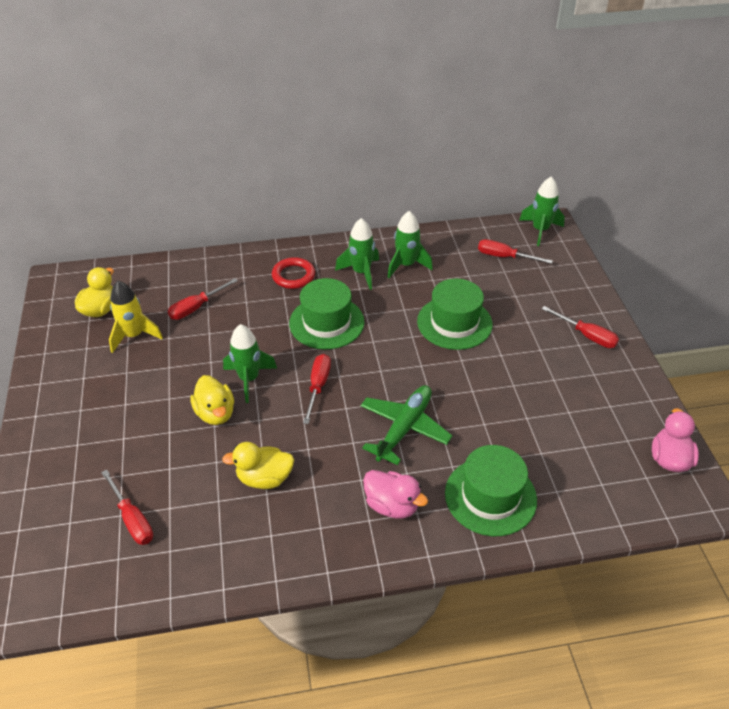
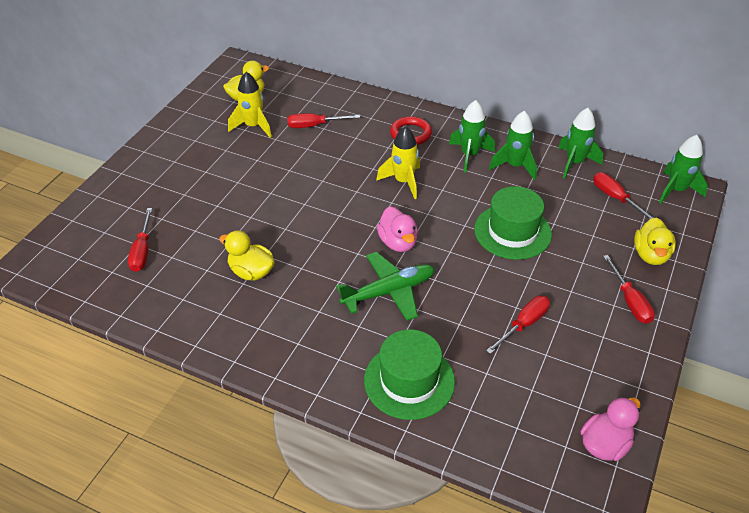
camera: 35 degrees right, 0 degrees up
yellow duck [190,375,234,425] -> yellow duck moved to [634,217,676,265]
green rocket [223,324,277,403] -> green rocket moved to [558,108,603,178]
green hat [289,278,364,350] -> yellow rocket [376,126,420,199]
red screwdriver [303,354,331,424] -> red screwdriver moved to [486,296,550,354]
pink duck [363,470,428,519] -> pink duck moved to [377,206,418,252]

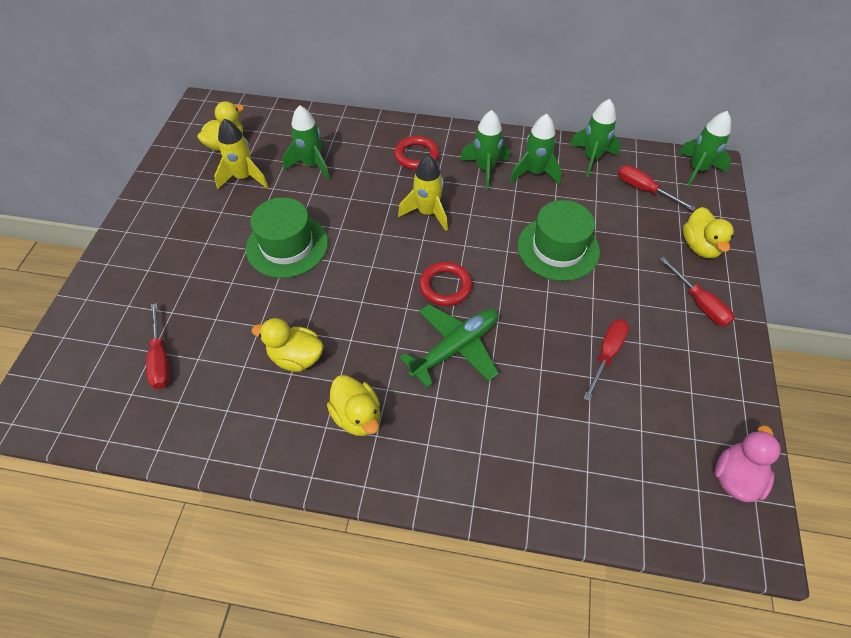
camera: 15 degrees left, 10 degrees up
red screwdriver [287,113,360,128] -> green rocket [283,105,330,180]
green hat [364,330,455,420] -> green hat moved to [246,197,328,278]
pink duck [377,206,418,252] -> red ring [419,262,472,306]
none -> yellow duck [327,375,380,436]

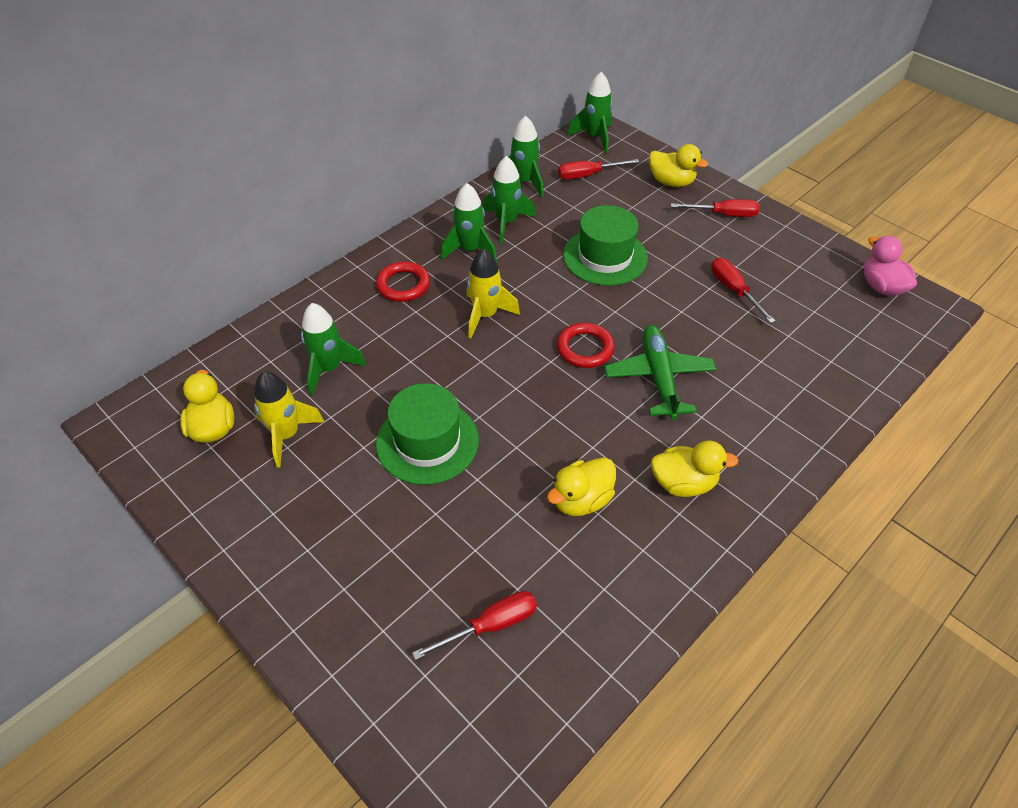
camera: 55 degrees left, 5 degrees down
red screwdriver [146,303,170,389] -> red screwdriver turned 45 degrees counterclockwise [412,591,537,660]

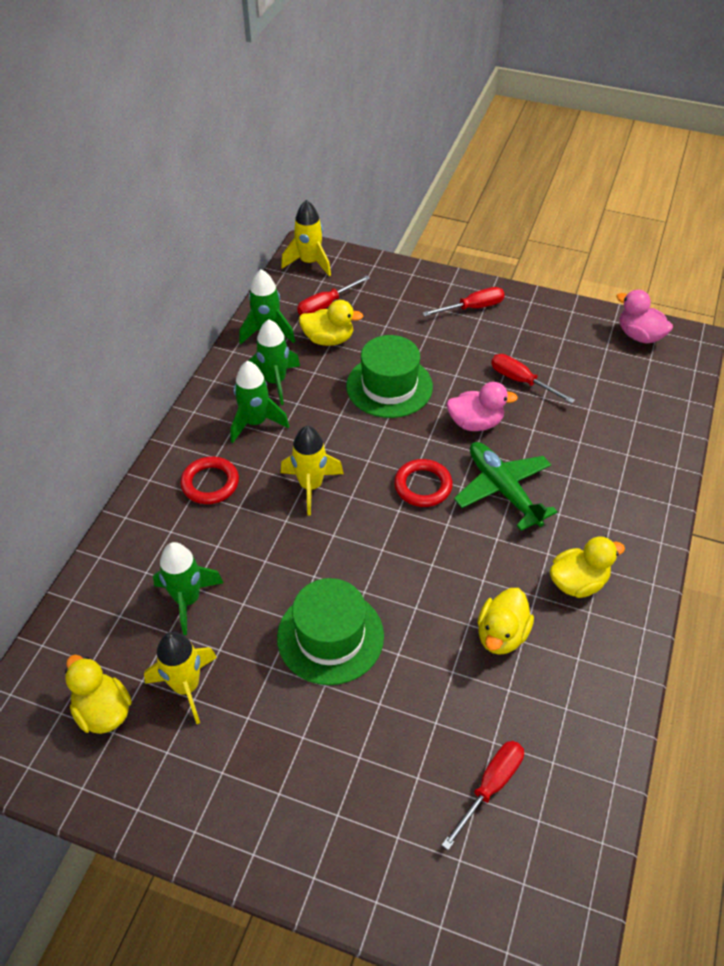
camera: 25 degrees left, 0 degrees up
green rocket [567,72,613,153] -> yellow rocket [281,200,331,277]
yellow duck [649,144,708,187] -> yellow duck moved to [299,300,363,346]
none -> pink duck [446,382,518,431]

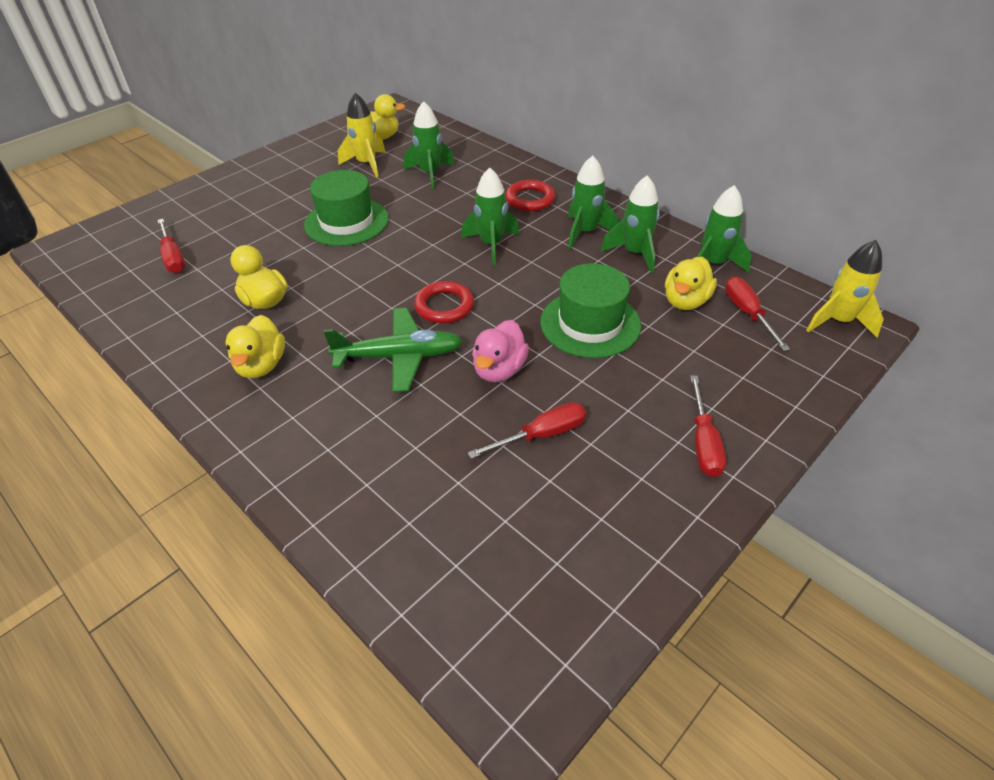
camera: 115 degrees right, 5 degrees down
yellow rocket [281,426,344,515] -> green rocket [461,167,519,265]
pink duck [616,290,673,344] -> none

